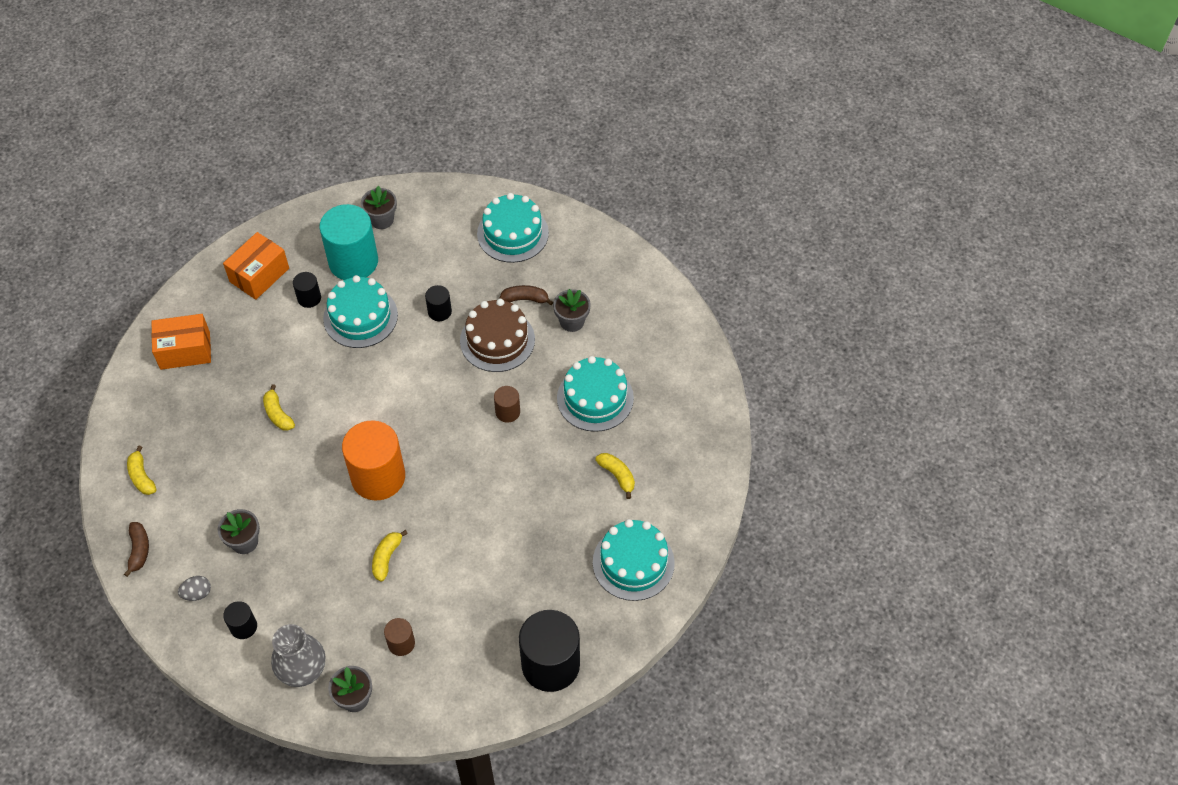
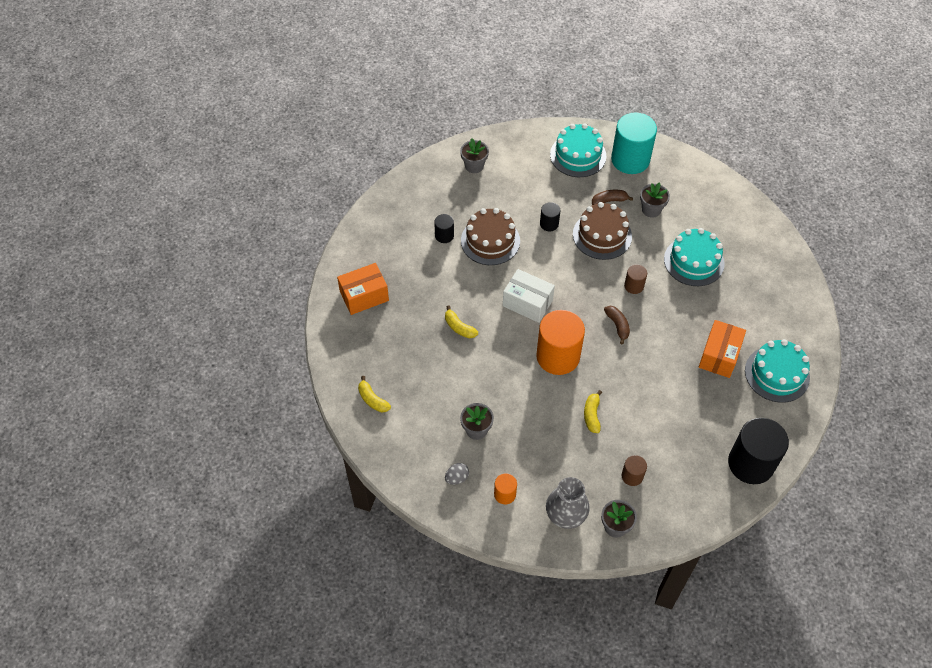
camera: 15 degrees left, 0 degrees up
brown banana [124,522,149,577] -> brown banana moved to [604,306,630,345]
orange box [223,232,289,300] -> orange box moved to [699,320,746,378]
black cylinder [223,601,257,639] -> orange cylinder [494,473,517,504]
turquoise cylinder [319,204,378,280] -> turquoise cylinder moved to [611,113,657,174]
turquoise cake [323,275,398,348] -> brown cake [461,208,520,265]
yellow banana [595,453,635,499] -> none
none -> white box [503,269,555,323]

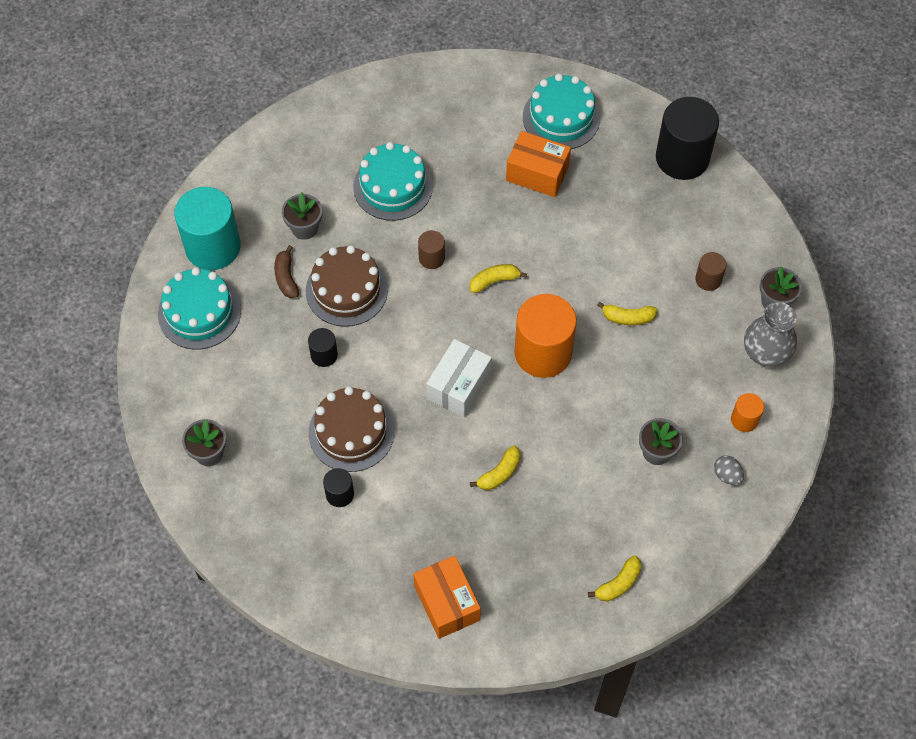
camera: 90 degrees left, 5 degrees up
brown banana [604,306,630,345] -> yellow banana [470,264,527,293]

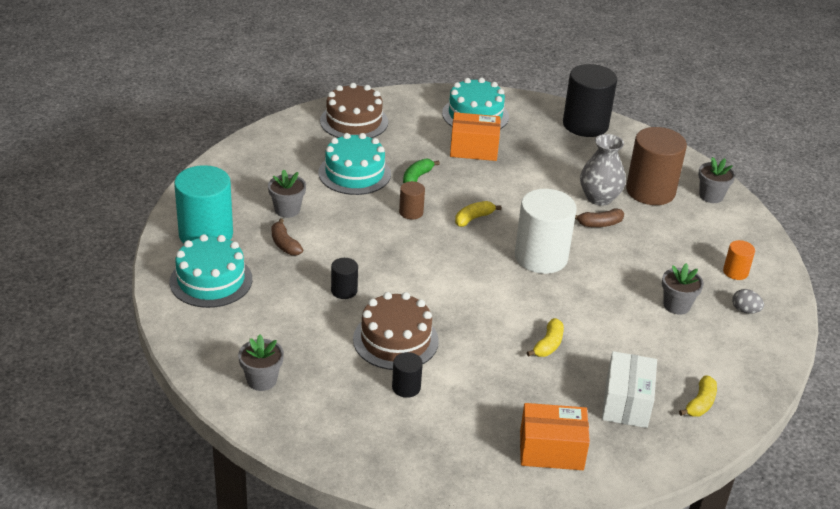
camera: 20 degrees left, 25 degrees down
brown cake [306,245,388,327] -> brown cake moved to [320,83,388,138]
orange box [413,555,481,639] -> orange box turned 45 degrees counterclockwise [520,403,590,470]
white box [426,339,492,418] -> white box moved to [602,351,657,428]
orange cylinder [514,294,577,378] -> white cylinder [515,189,577,274]
yellow banana [597,302,658,325] -> brown banana [575,209,624,227]
brown cylinder [695,252,727,291] -> brown cylinder [626,127,687,205], size x2.13
grey vase [744,302,797,367] -> grey vase moved to [580,134,626,206]
none -> green banana [403,159,440,183]

